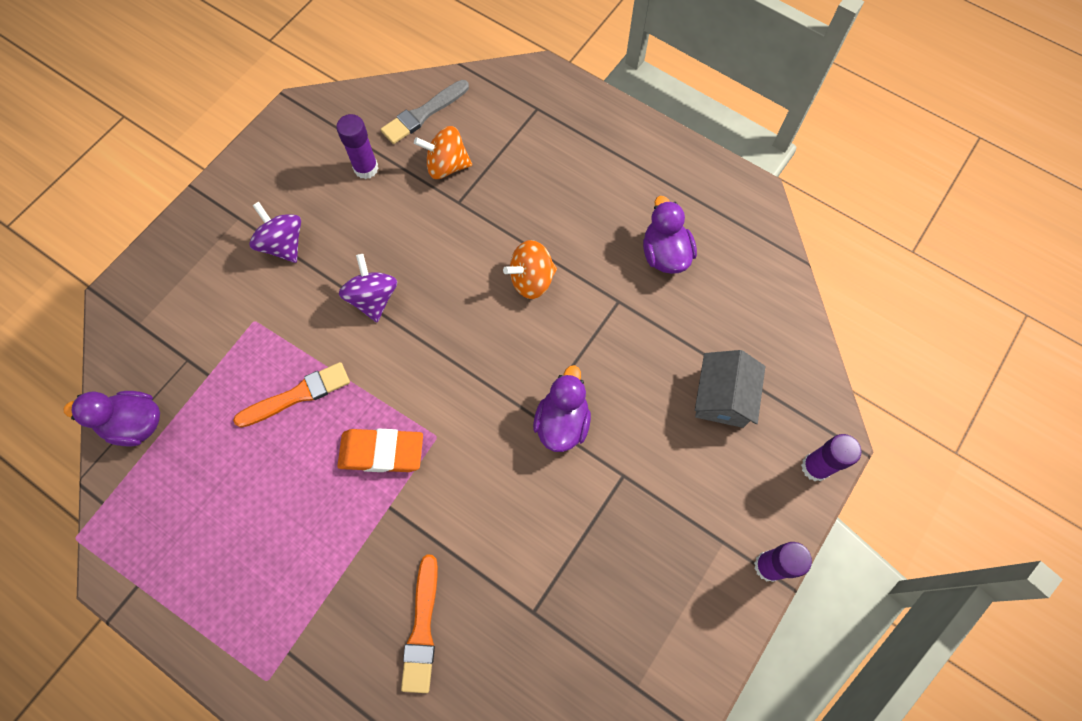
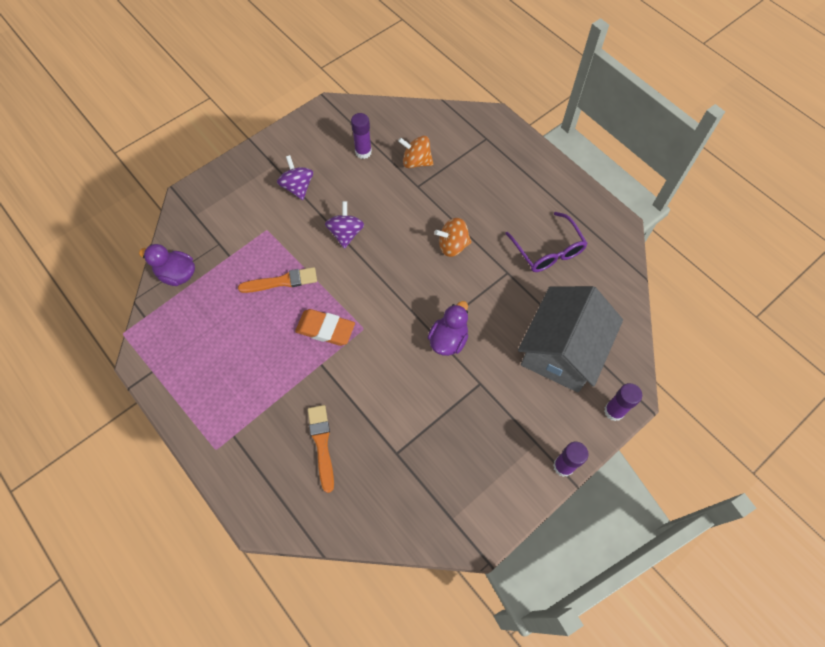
camera: 15 degrees right, 5 degrees down
grey brush [381,80,469,144] -> none
orange brush [401,554,438,693] -> orange brush turned 150 degrees clockwise [308,405,334,493]
purple duck [643,196,697,274] -> purple glasses [505,212,588,272]
grey house [695,350,765,428] -> grey house [518,286,623,392], size x1.82

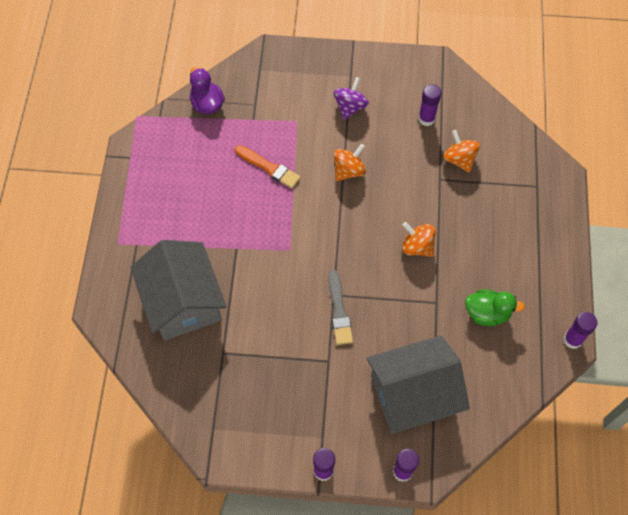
camera: 45 degrees right, 0 degrees up
orange eraser [295,309,355,346] -> none
orange brush [308,405,334,493] -> grey house [130,240,227,341]
purple spinning top [325,201,364,249] -> orange spinning top [334,144,366,181]
purple duck [427,301,468,356] -> grey brush [328,270,353,345]
purple glasses [505,212,588,272] -> green duck [465,289,525,326]
none -> purple glue stick [563,312,598,349]

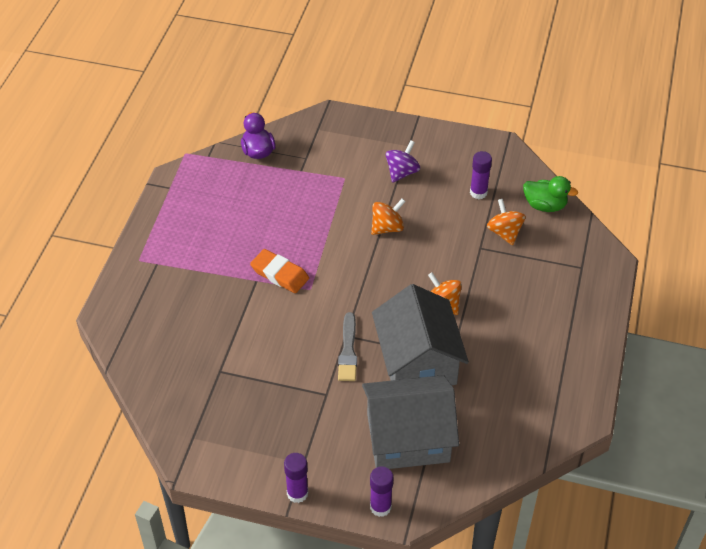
camera: 10 degrees right, 15 degrees down
grey house [130,240,227,341] -> grey house moved to [372,284,469,385]
orange brush [235,145,301,189] -> none
green duck [465,289,525,326] -> green duck moved to [523,176,578,212]
purple glue stick [563,312,598,349] -> none
none -> orange eraser [250,249,309,293]

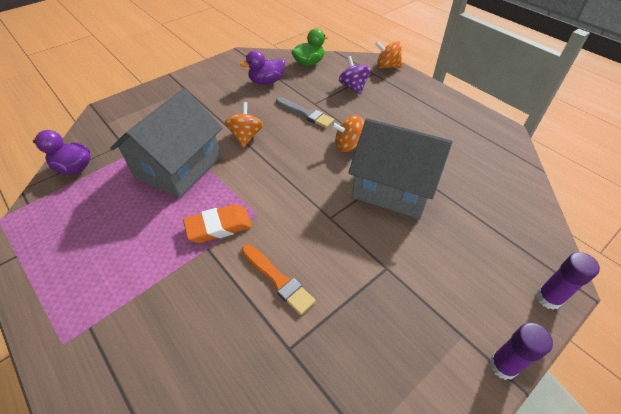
camera: 55 degrees left, 0 degrees up
grey brush [338,312,357,381] -> grey brush moved to [276,97,334,128]
grey house [362,375,459,469] -> grey house moved to [110,88,223,198]
purple spinning top [386,140,420,183] -> purple spinning top moved to [339,56,371,94]
purple glue stick [470,151,492,199] -> purple duck [240,50,285,85]
orange spinning top [487,199,526,245] -> orange spinning top moved to [375,41,402,68]
none -> orange brush [242,244,316,315]

